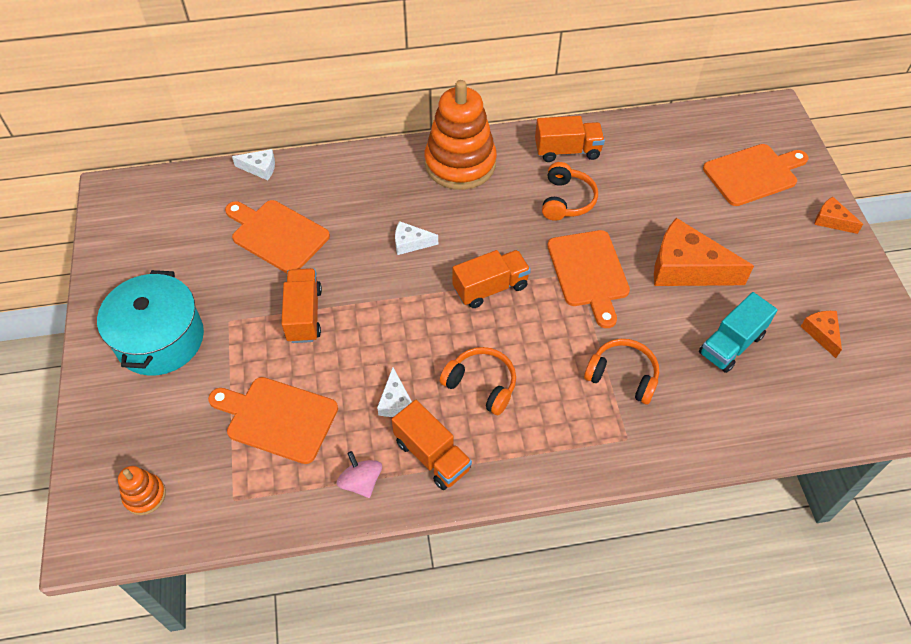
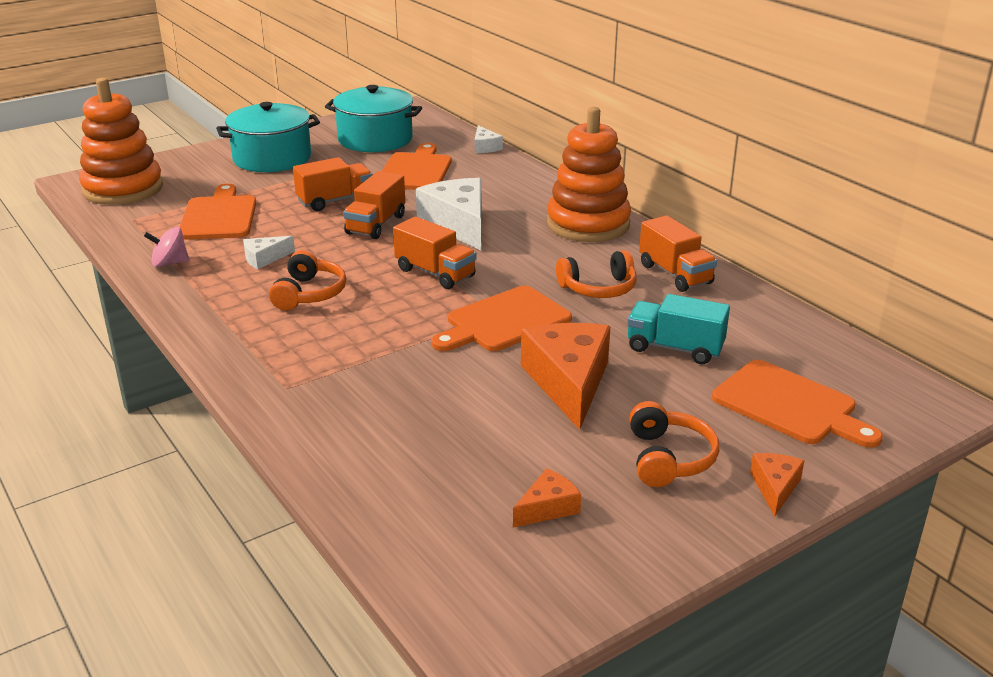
camera: 65 degrees right, 25 degrees down
orange stacking toy [118,466,166,515] -> orange stacking toy [79,78,163,205], size x2.21
pink spinning top [336,451,382,498] -> pink spinning top turned 135 degrees counterclockwise [144,227,189,267]
orange truck [392,400,472,490] -> orange truck moved to [343,171,405,239]
white cheese [395,221,438,255] -> white cheese [416,178,482,251], size x2.06
orange headphones [584,339,659,404] -> orange headphones moved to [629,401,719,487]
turquoise truck [699,292,778,373] -> turquoise truck moved to [627,294,730,364]
none -> turquoise pot [325,85,422,152]

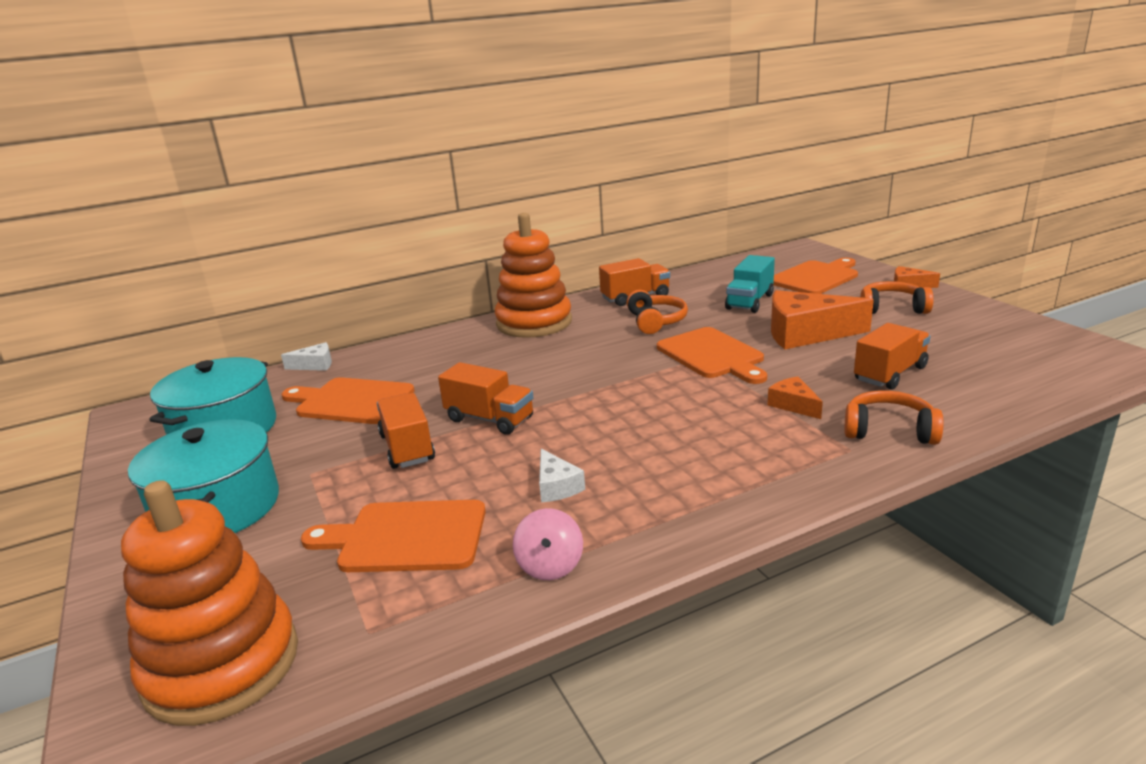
camera: 80 degrees left, 5 degrees down
orange headphones [269,250,347,310] -> orange headphones moved to [844,391,944,445]
orange truck [393,217,476,289] -> orange truck moved to [854,323,931,390]
white cheese [416,178,482,251] -> none
orange cheese [513,468,581,527] -> orange cheese moved to [768,376,823,419]

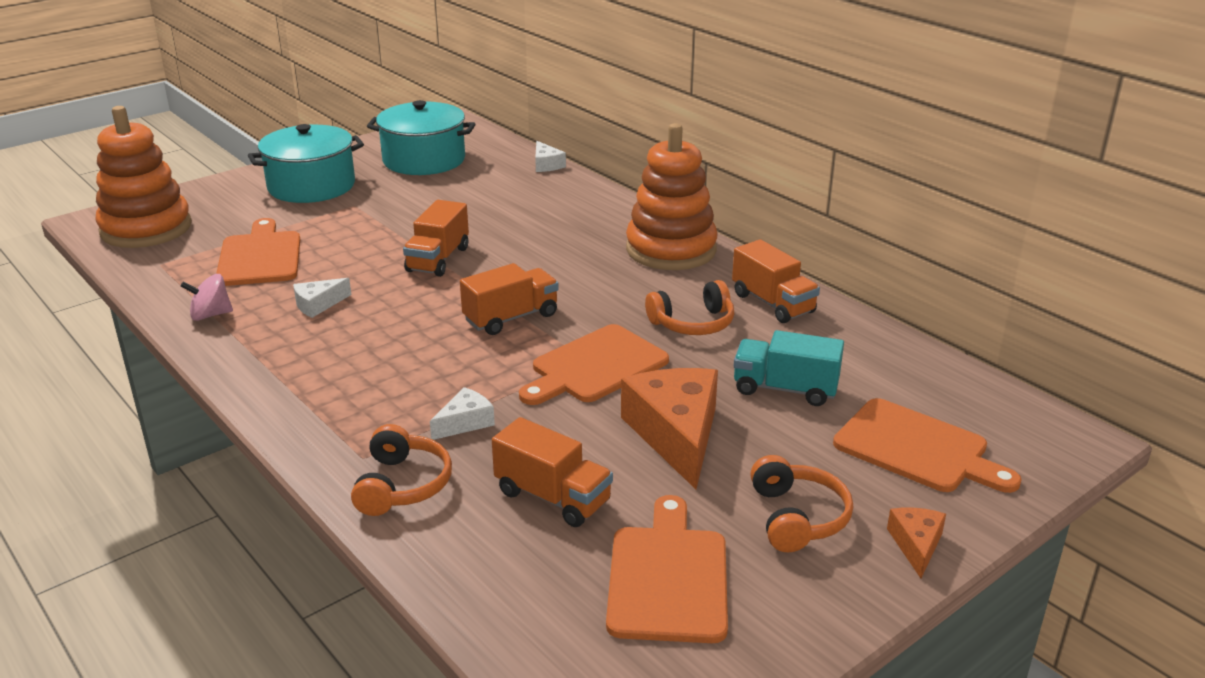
camera: 75 degrees right, 5 degrees up
orange cutting board [282,377,414,424] -> orange cutting board moved to [606,495,728,643]
orange truck [377,393,435,469] -> orange truck moved to [460,263,559,335]
orange cheese [768,376,823,419] -> white cheese [430,387,495,440]

